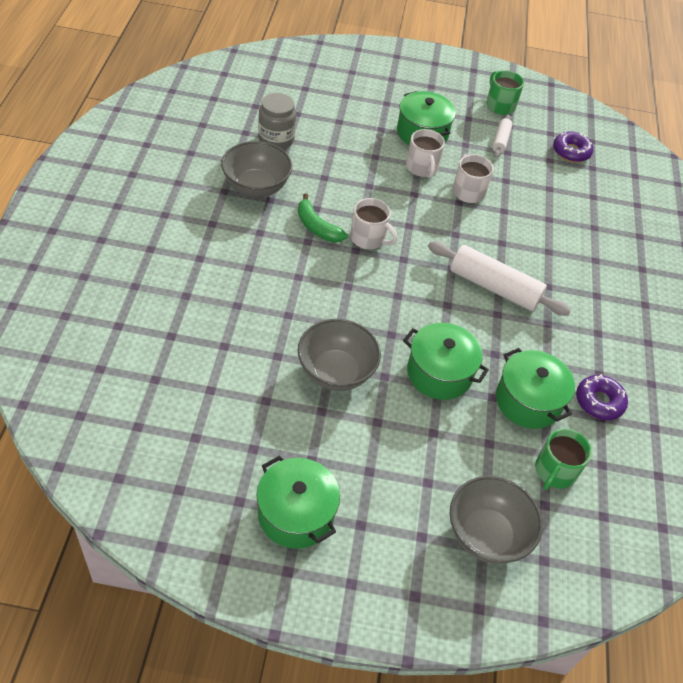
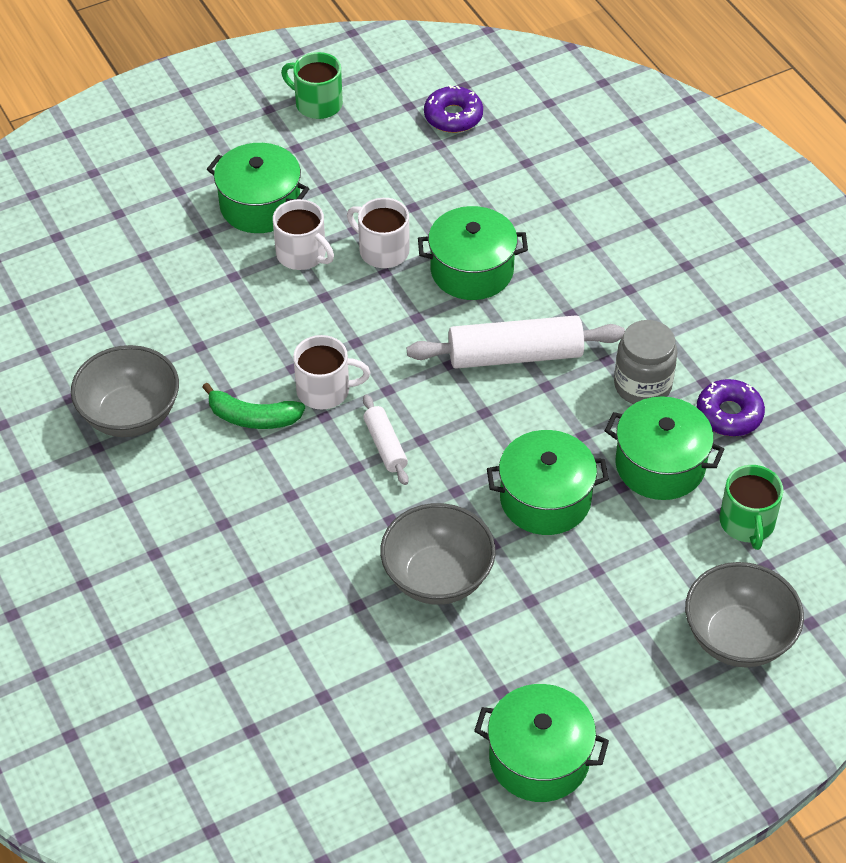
camera: 30 degrees left, 0 degrees up
grey jar [258,93,296,149] -> grey jar moved to [614,320,677,404]
white rolling pin [492,114,512,158] -> white rolling pin moved to [363,394,409,485]
none -> green pot [418,206,528,300]

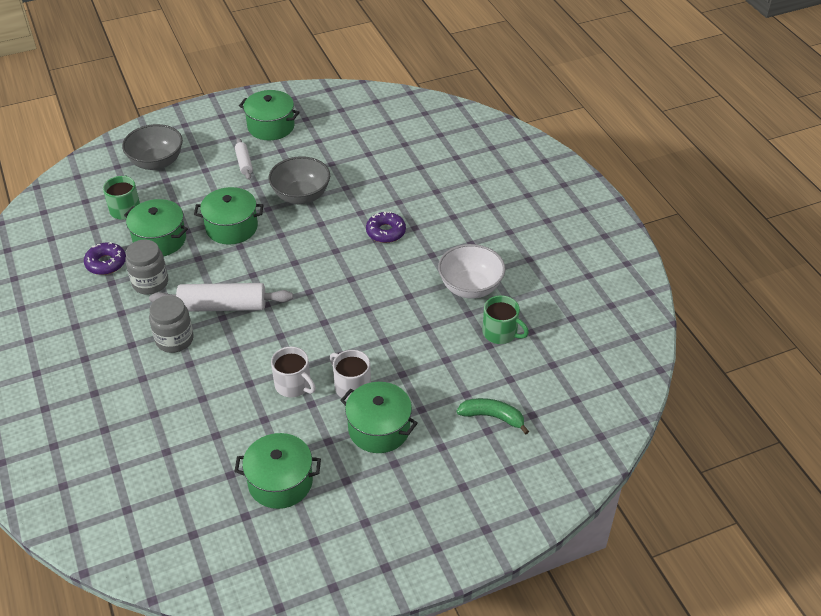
camera: 175 degrees left, 5 degrees down
grey bowl [71,345,179,437] -> white bowl [438,244,505,298]
green banana [202,383,305,429] -> green banana moved to [456,398,529,435]
green mug [281,52,343,119] -> green mug moved to [482,295,529,344]
white mug [293,335,370,410] -> none
white rolling pin [363,394,409,485] -> white rolling pin moved to [235,138,253,180]
green pot [418,206,528,300] -> green pot moved to [234,433,321,509]
purple donut [424,85,483,133] -> purple donut moved to [366,211,406,243]
none -> grey jar [149,295,194,353]

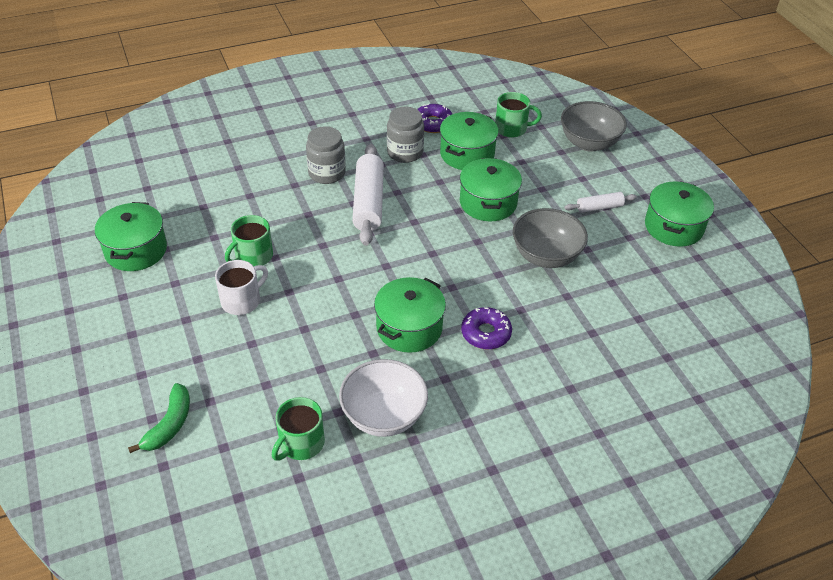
camera: 90 degrees right, 0 degrees up
white mug [271,347,316,397] -> green mug [225,215,273,266]
green pot [340,382,418,453] -> green pot moved to [374,277,446,353]

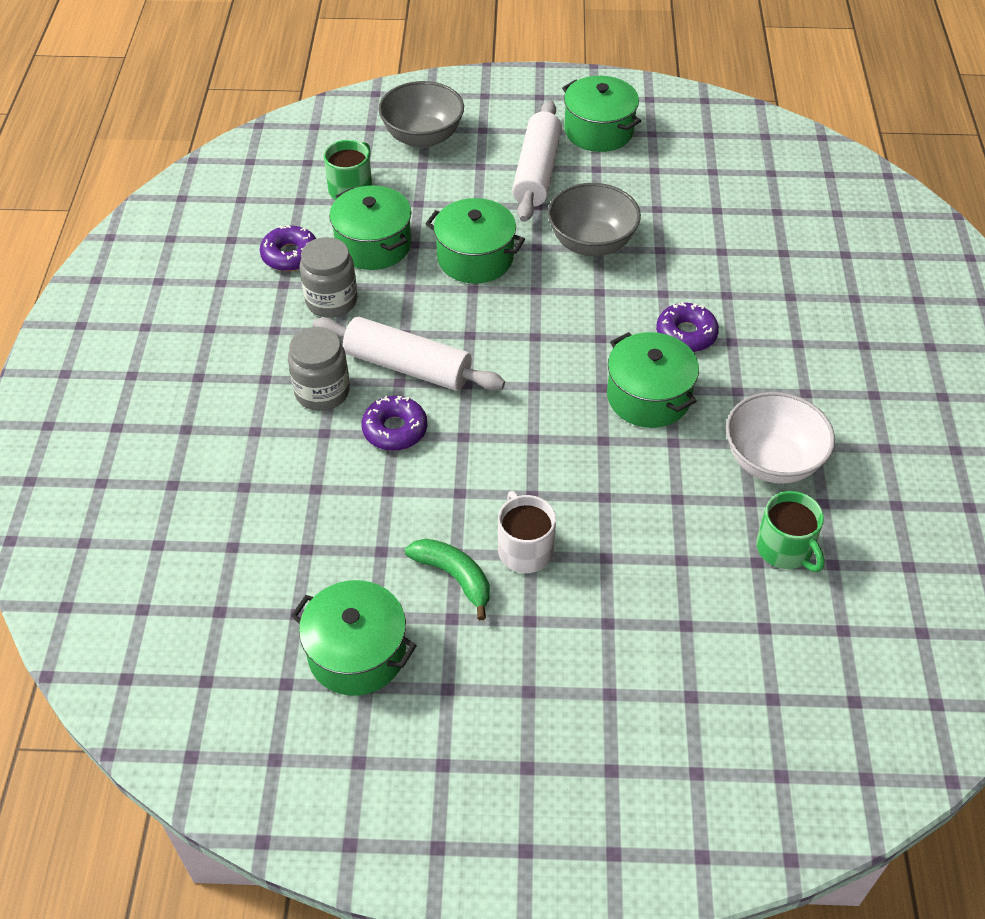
camera: 65 degrees left, 5 degrees up
green banana [128,383,190,453] -> green banana moved to [405,538,490,620]
green mug [225,215,273,266] -> none
white rolling pin [564,192,637,213] -> white rolling pin [512,100,562,222], size x1.92
none -> purple donut [362,396,427,451]

